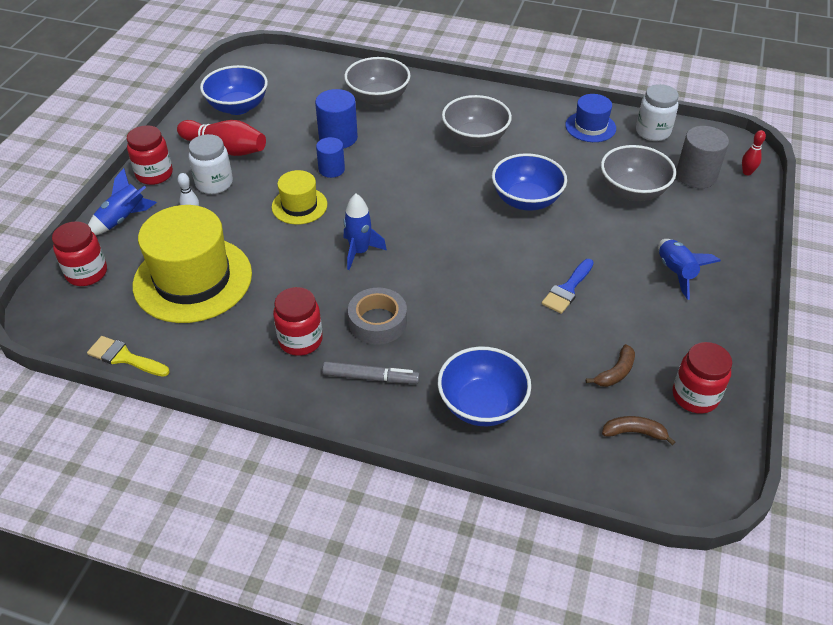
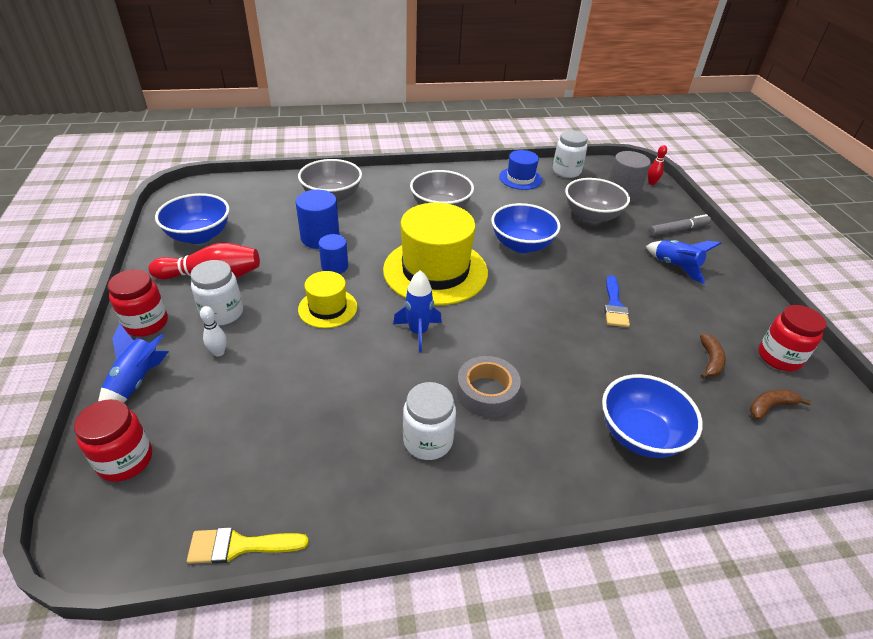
camera: 30 degrees left, 5 degrees down
yellow hat [133,205,252,323] -> yellow hat moved to [383,203,488,305]
red jar [273,287,323,356] -> white jar [403,382,456,460]
grey marker [322,361,420,384] -> grey marker moved to [649,214,711,236]

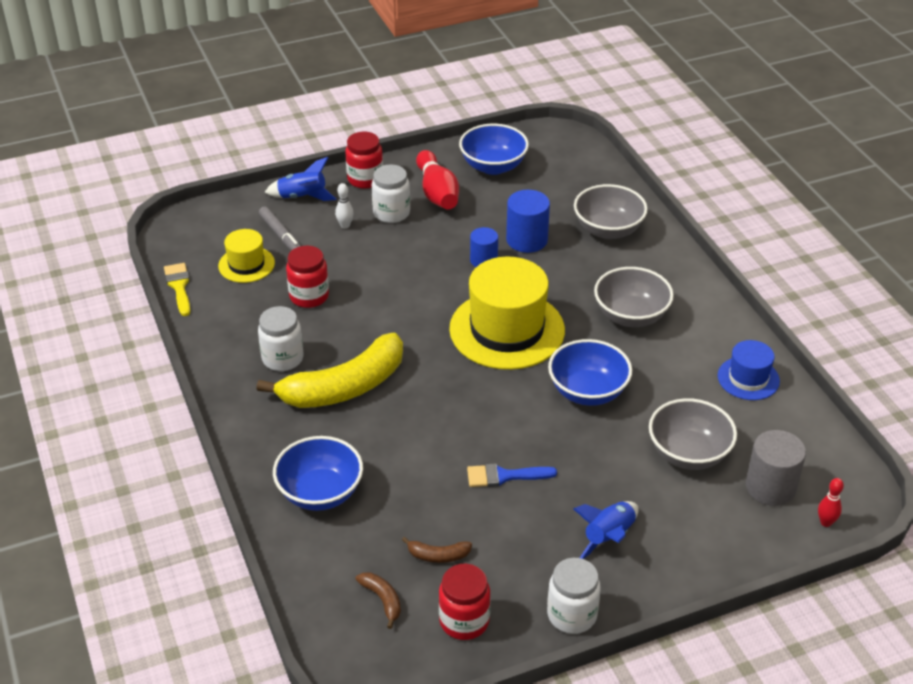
camera: 80 degrees right, 0 degrees up
red jar [74,399,152,482] -> red jar moved to [286,246,329,308]
yellow hat [298,271,357,328] -> yellow hat moved to [218,229,275,283]
blue rocket [393,270,442,353] -> none
grey tape [457,356,521,418] -> yellow banana [256,333,403,408]
white jar [553,130,588,178] -> white jar moved to [547,558,601,634]
grey marker [649,214,711,236] -> grey marker moved to [259,206,301,251]

